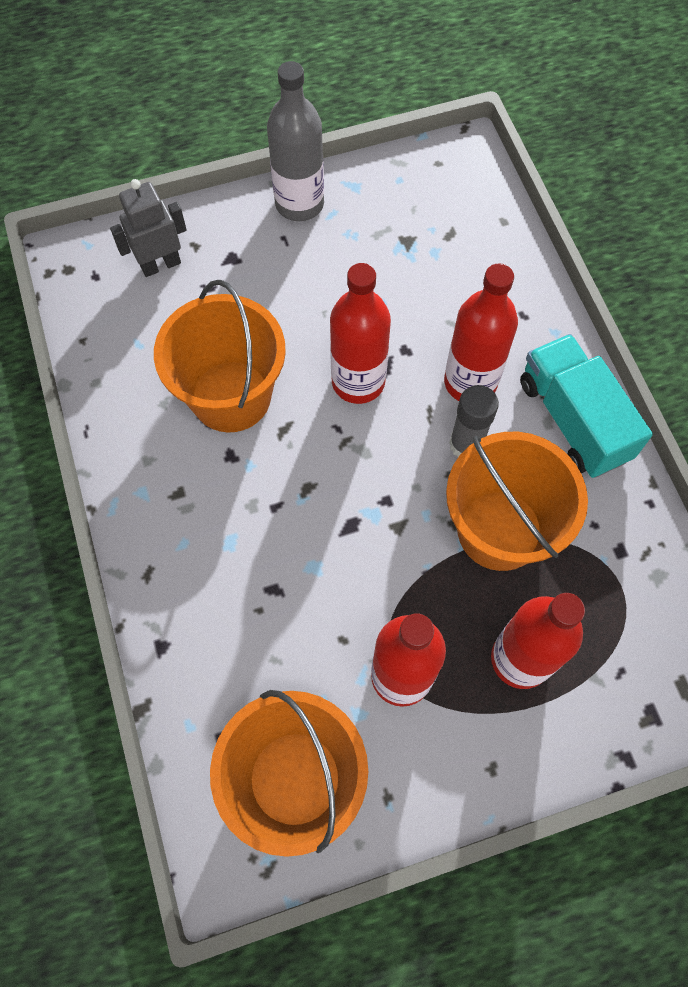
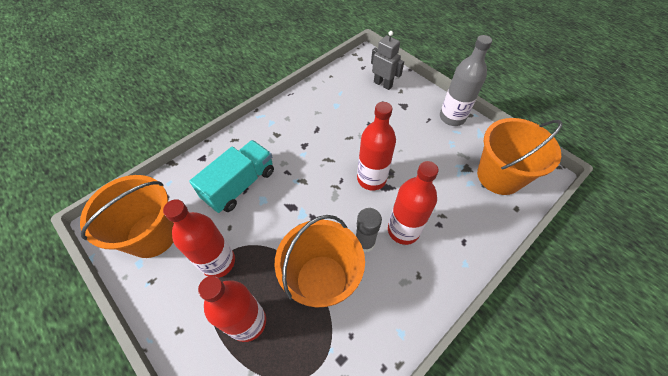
camera: 65 degrees right, 10 degrees down
orange bucket [154,280,286,432] -> orange bucket moved to [477,118,562,195]
turquoise truck [520,334,653,478] -> turquoise truck moved to [189,140,274,213]

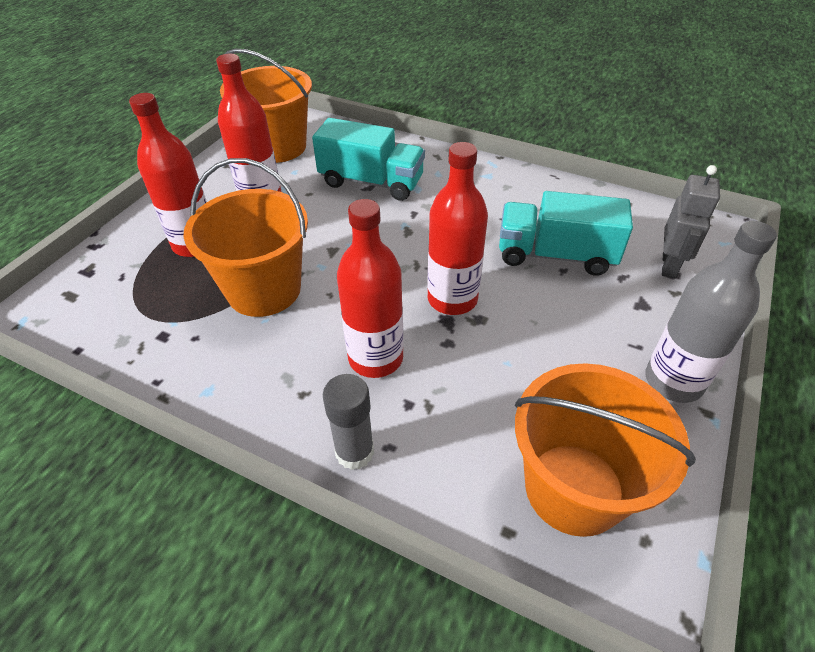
camera: 70 degrees right, 10 degrees down
grey glue stick [356,208,382,253] -> grey glue stick moved to [323,374,374,470]
none -> turquoise truck [499,191,633,276]

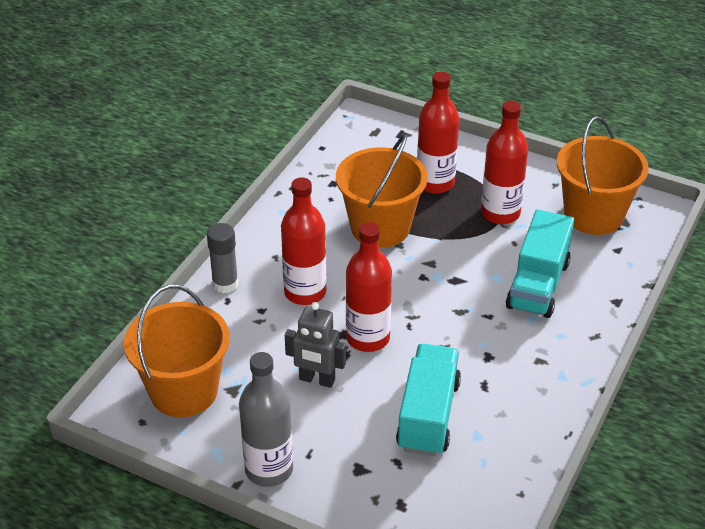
camera: 90 degrees right, 5 degrees down
grey robot [662,165,720,278] -> grey robot moved to [285,302,346,388]

